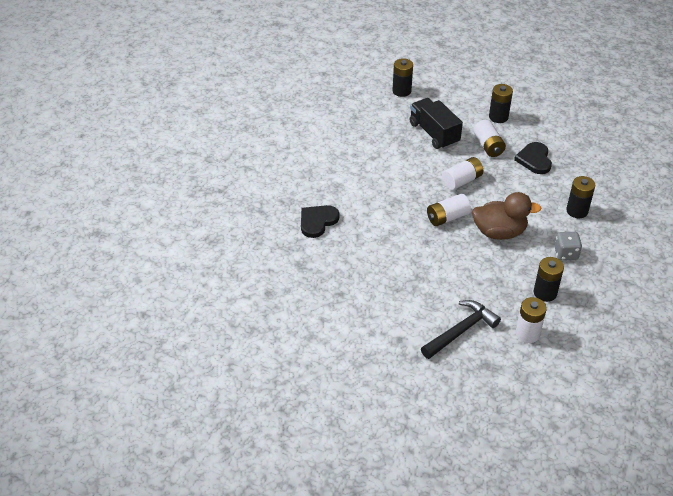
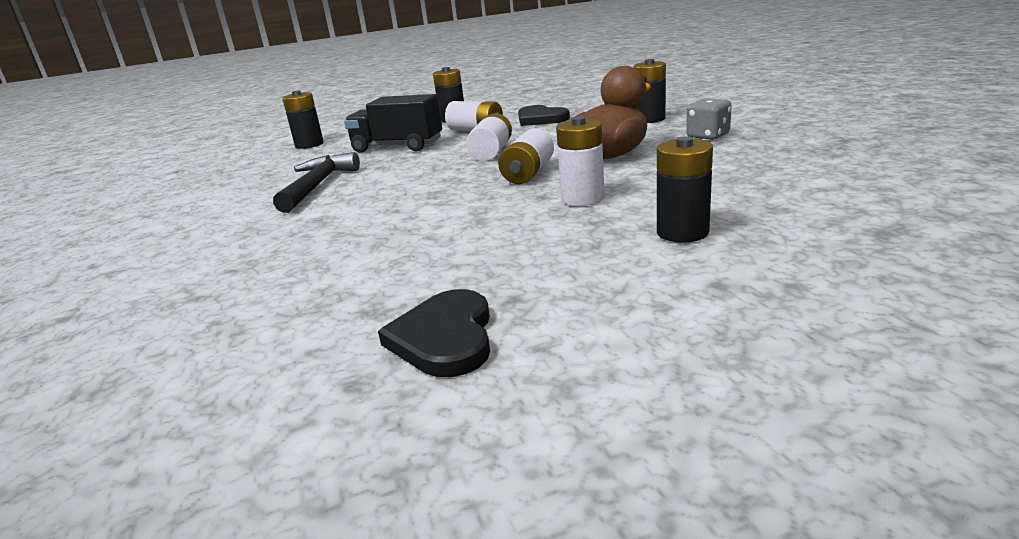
camera: 40 degrees left, 20 degrees down
black heart [301,205,340,238] -> black heart moved to [378,289,490,377]
black hammer [421,300,501,359] -> black hammer moved to [273,152,360,213]
white battery [516,297,547,343] -> white battery moved to [556,117,605,206]
black battery [534,257,564,302] -> black battery moved to [657,136,713,242]

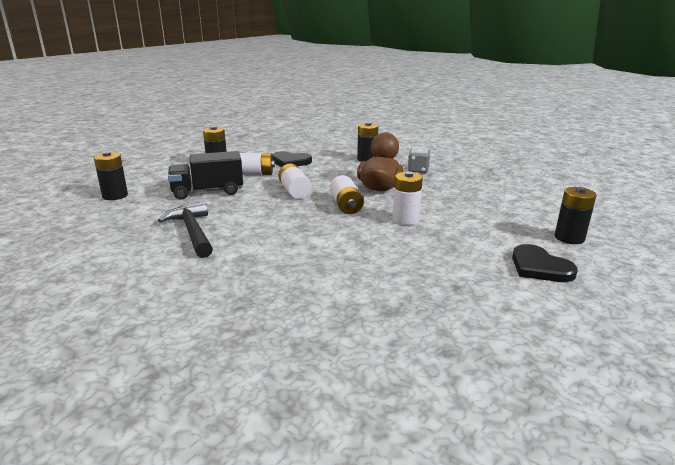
camera: 35 degrees left, 0 degrees up
black heart [378,289,490,377] -> black heart moved to [512,244,578,282]
black battery [657,136,713,242] -> black battery moved to [555,187,596,244]

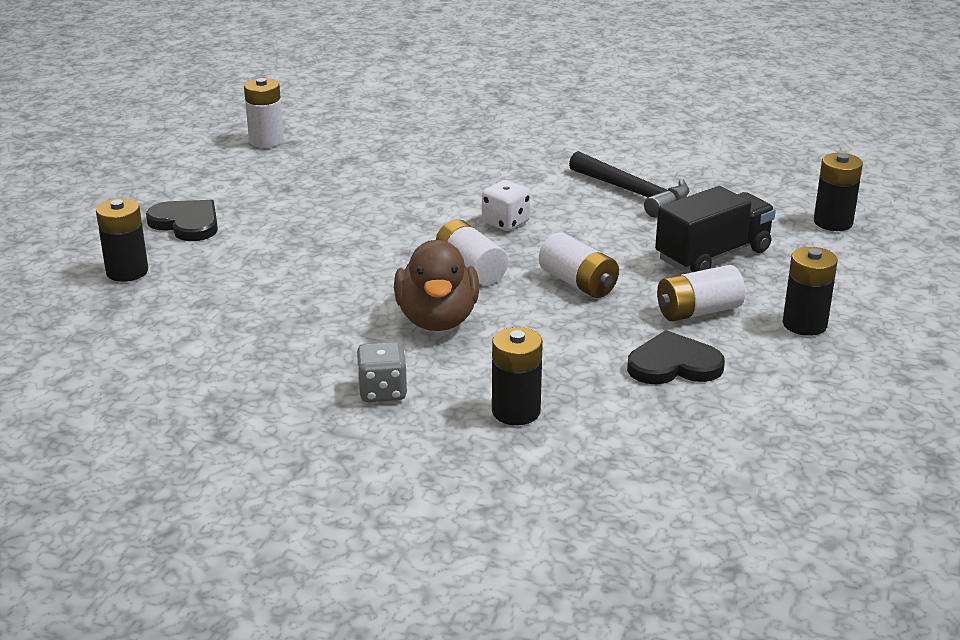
camera: 160 degrees right, 5 degrees up
white battery [392,171,423,225] -> white battery moved to [244,78,284,148]
none -> white dice [482,180,531,231]

